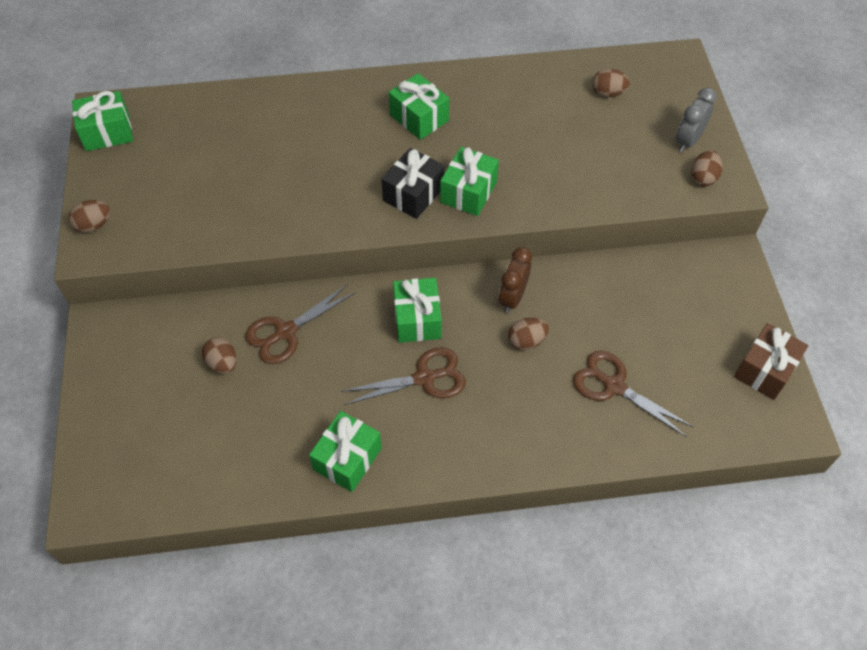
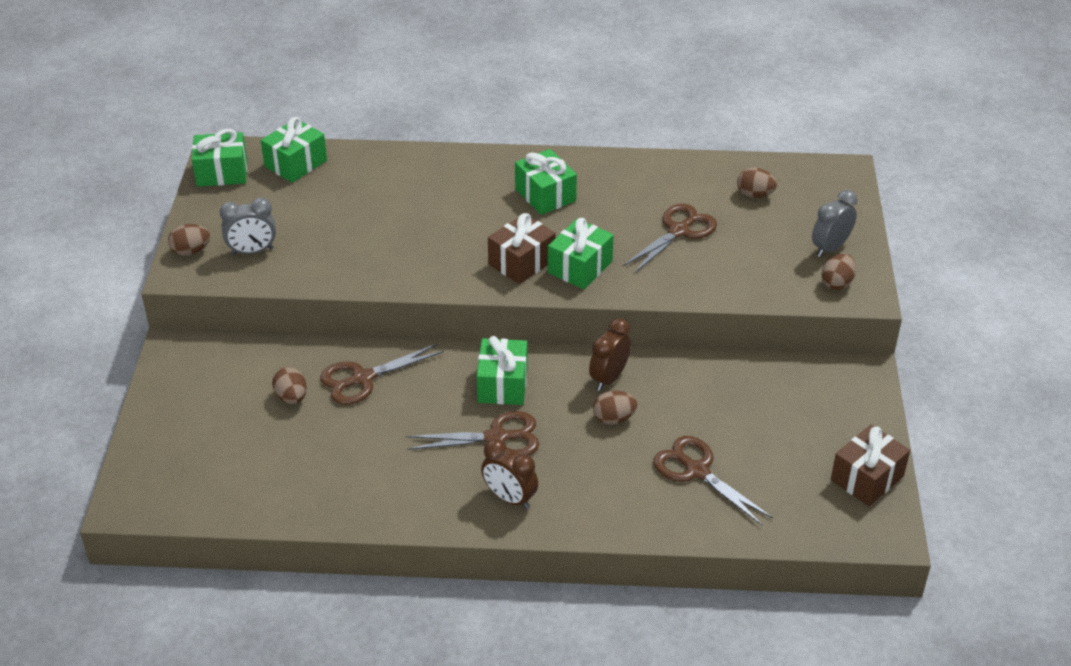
camera: 10 degrees right, 15 degrees down
green gift [309,411,382,492] -> green gift moved to [261,117,327,183]
black gift [381,148,444,219] -> brown gift [488,213,556,284]
none -> grey clock [220,197,276,255]
none -> brown clock [481,439,538,509]
none -> brown scissors [622,204,717,273]

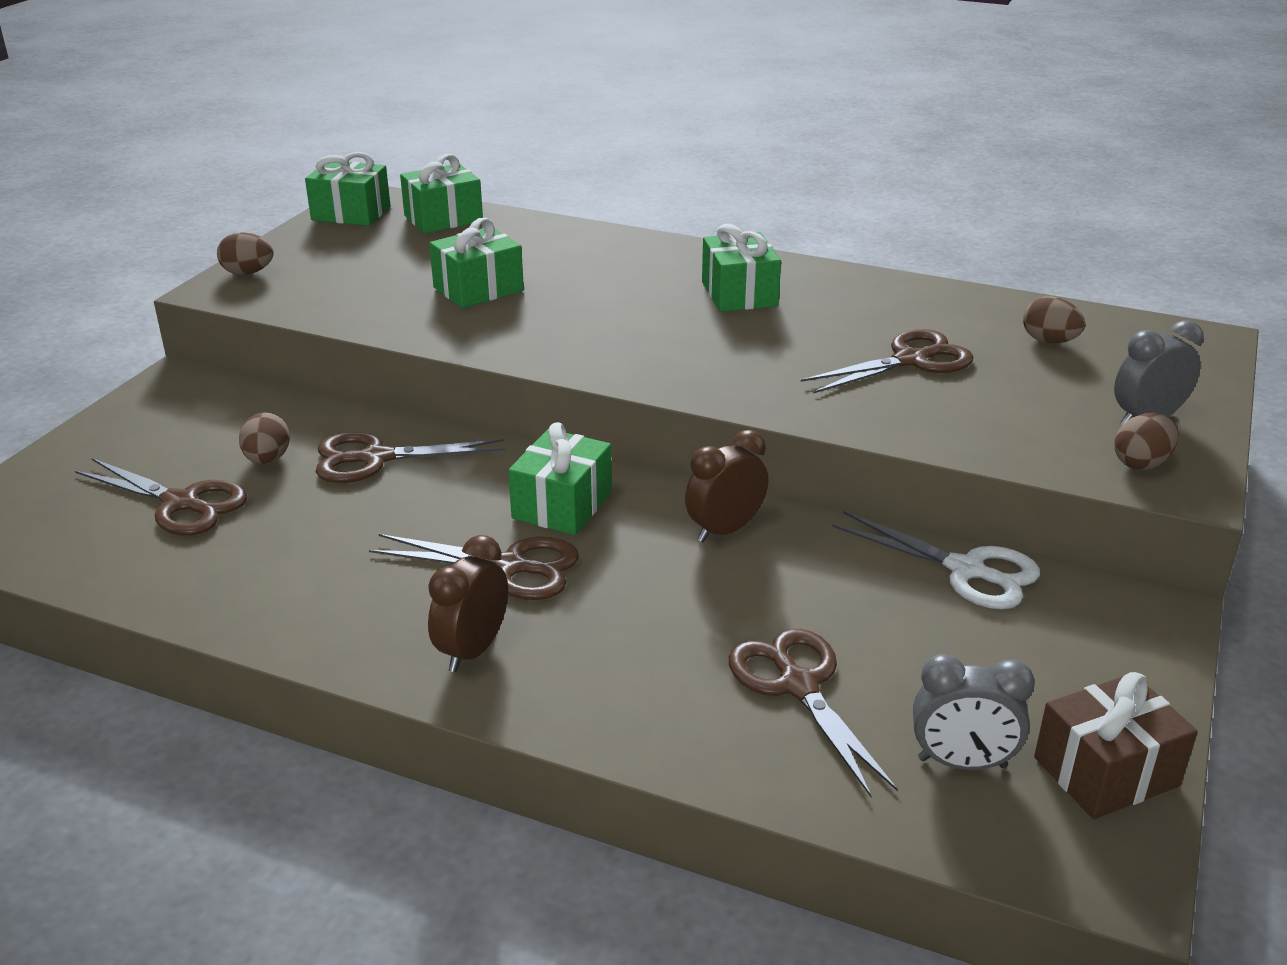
camera: 20 degrees right, 10 degrees down
grey clock [220,197,276,255] -> grey clock moved to [913,654,1035,770]
brown clock [481,439,538,509] -> brown clock turned 60 degrees clockwise [428,535,508,672]
brown gift [488,213,556,284] -> none
green gift [548,218,614,289] -> green gift moved to [429,218,524,308]
brown egg [593,391,637,425] -> none
none -> brown scissors [75,458,247,535]
none -> white scissors [832,511,1040,609]

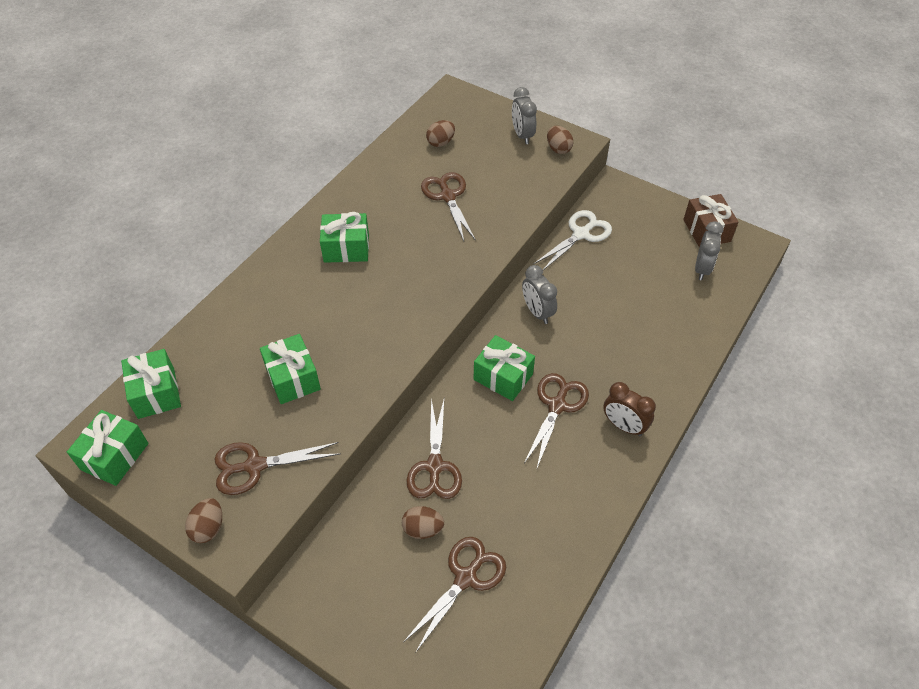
camera: 80 degrees left, 20 degrees up
brown clock [685,429,768,542] -> grey clock [522,265,557,324]
brown scissors [729,629,898,798] -> brown scissors moved to [215,442,340,495]

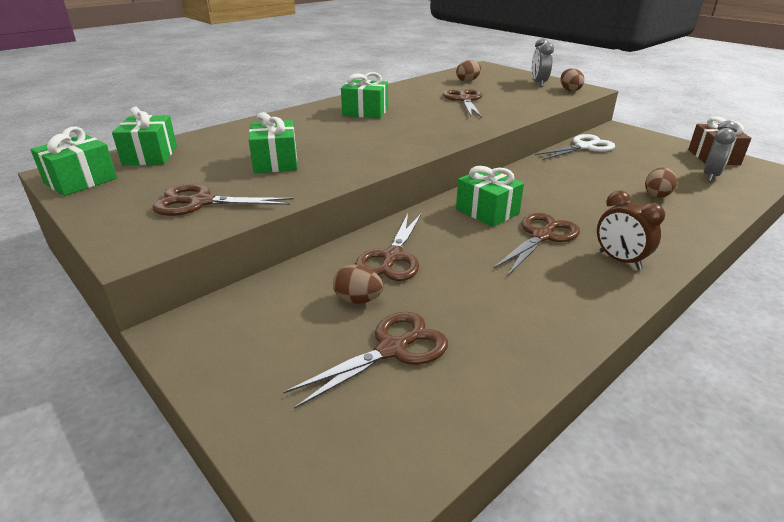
camera: 15 degrees right, 20 degrees down
brown egg [185,498,222,543] -> brown egg moved to [645,167,677,198]
grey clock [522,265,557,324] -> none

